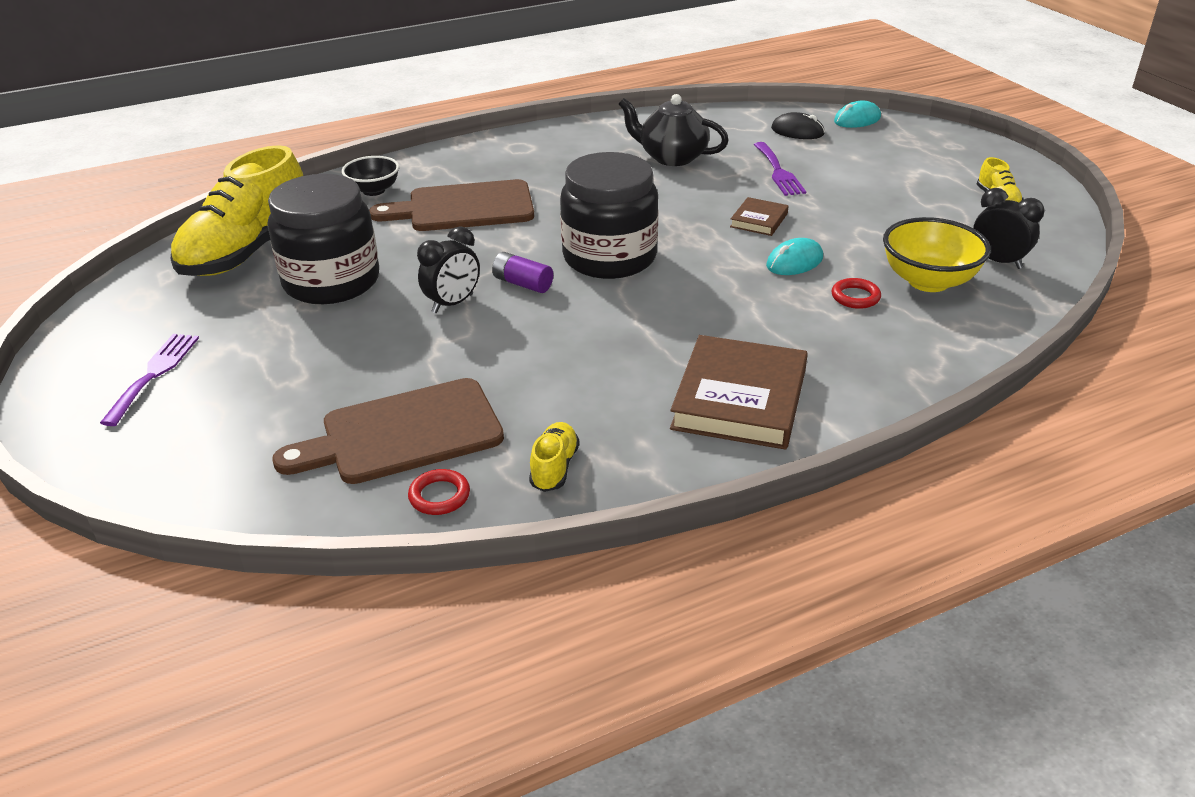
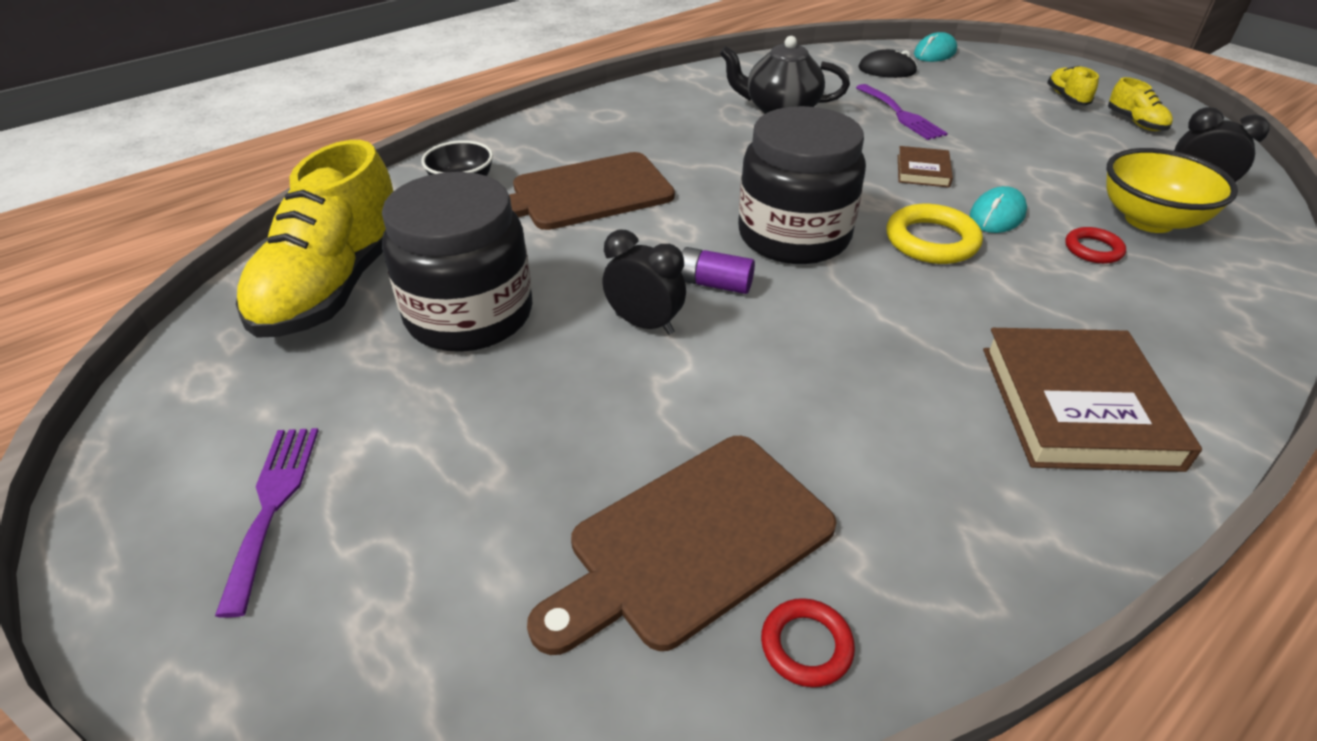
camera: 15 degrees left, 5 degrees up
black clock [417,226,480,313] -> black clock turned 90 degrees counterclockwise [602,229,686,335]
yellow shoe [529,422,579,492] -> yellow shoe moved to [1047,66,1099,105]
none -> yellow ring [886,204,983,264]

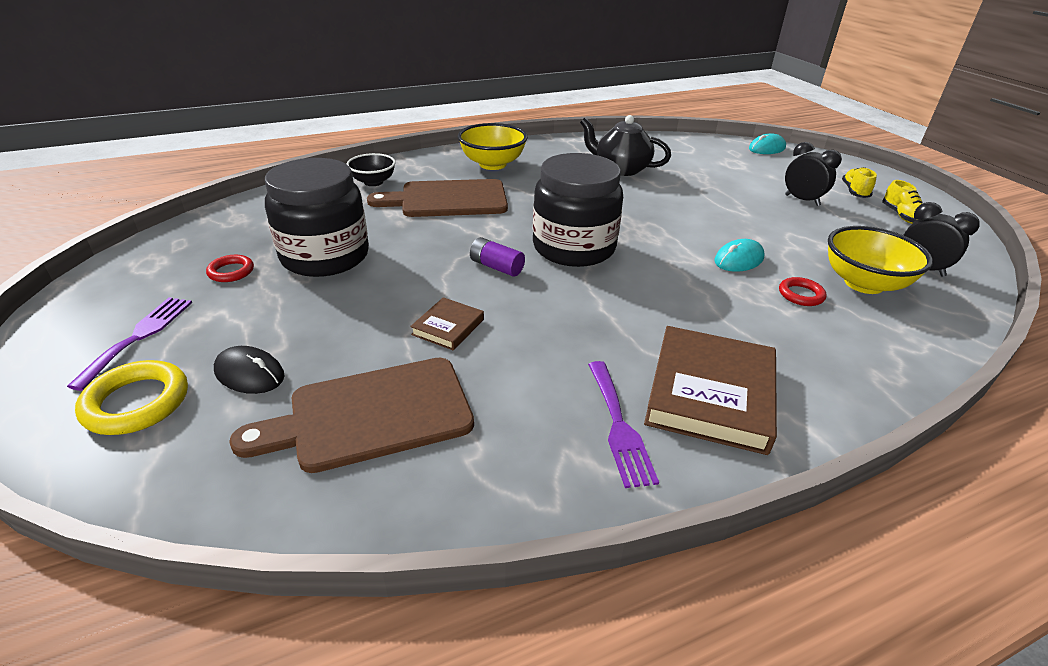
camera: 15 degrees right, 5 degrees down
yellow shoe [236,140,393,338] -> none
black clock [602,229,686,335] -> black clock moved to [785,142,842,206]
red ring [761,598,855,687] -> red ring moved to [206,255,254,282]
purple fork [856,84,948,140] -> purple fork moved to [588,361,659,488]
black mouse [858,49,918,78] -> black mouse moved to [214,346,285,394]
yellow ring [886,204,983,264] -> yellow ring moved to [75,360,188,435]
brown book [898,146,953,188] -> brown book moved to [410,297,484,350]
none -> yellow bowl [458,123,528,170]

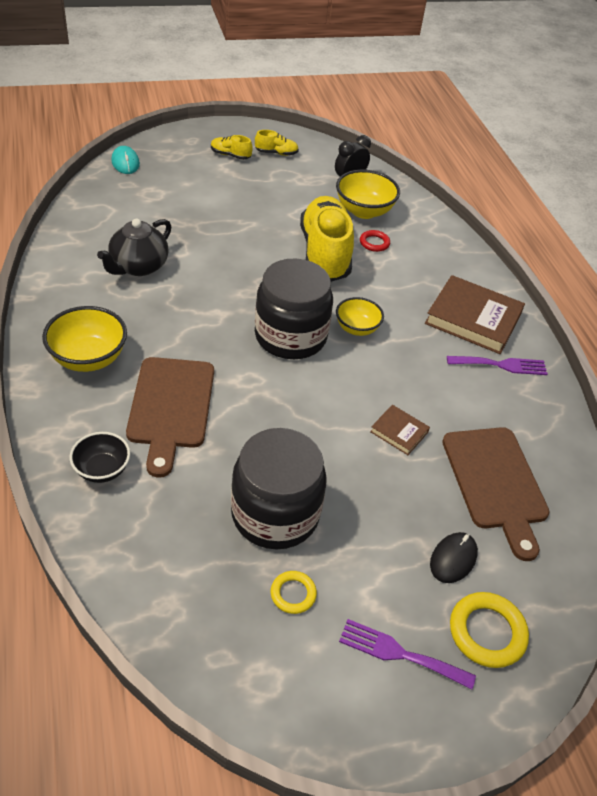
camera: 85 degrees left, 10 degrees up
red ring [206,255,254,282] -> yellow ring [271,571,317,614]
purple battery [470,237,525,277] -> none
turquoise mouse [714,239,765,272] -> yellow shoe [300,196,354,282]
black clock [785,142,842,206] -> none
none -> yellow bowl [336,297,384,336]

